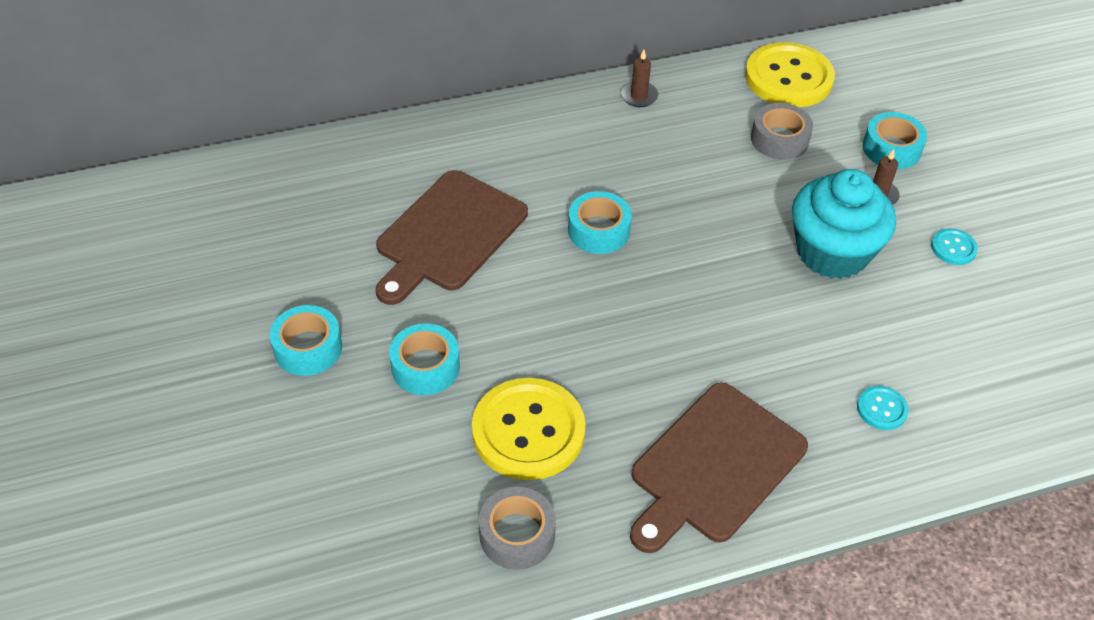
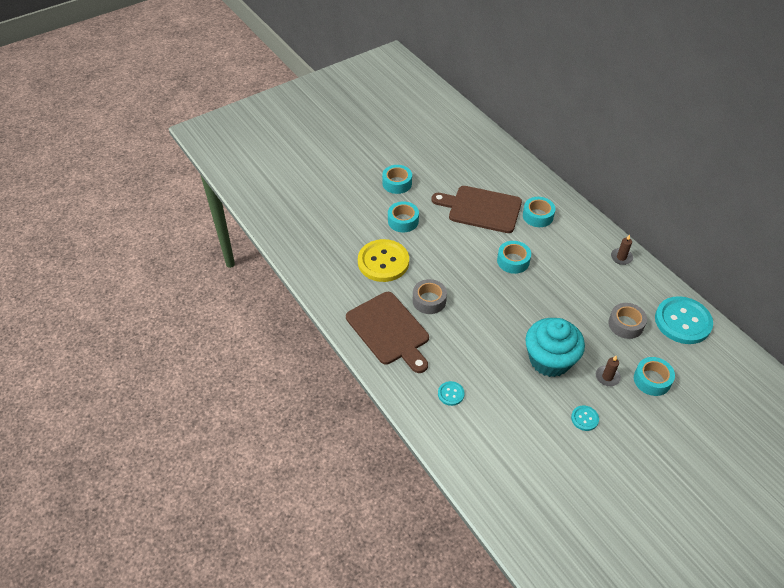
camera: 75 degrees right, 0 degrees up
grey tape [479,487,556,570] -> grey tape moved to [413,279,447,314]
brown cutting board [630,383,808,553] -> brown cutting board turned 150 degrees counterclockwise [346,292,429,373]
yellow button [745,42,835,107] -> turquoise button [655,296,713,344]
none -> turquoise tape [523,197,556,227]

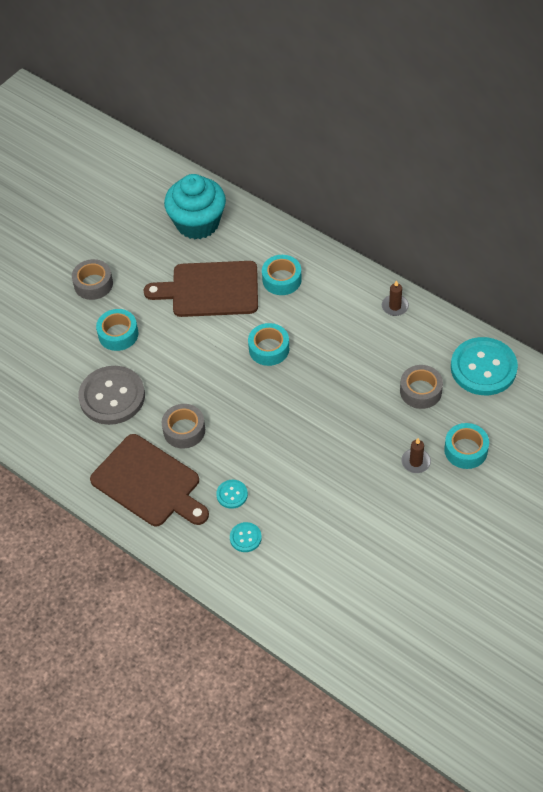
camera: 15 degrees left, 5 degrees up
yellow button [358,239,409,282] -> grey button [78,366,145,425]
turquoise tape [382,165,412,194] -> grey tape [72,259,113,300]
turquoise cupcake [525,318,585,377] -> turquoise cupcake moved to [164,174,226,239]
turquoise button [571,406,599,431] -> turquoise button moved to [216,480,248,509]

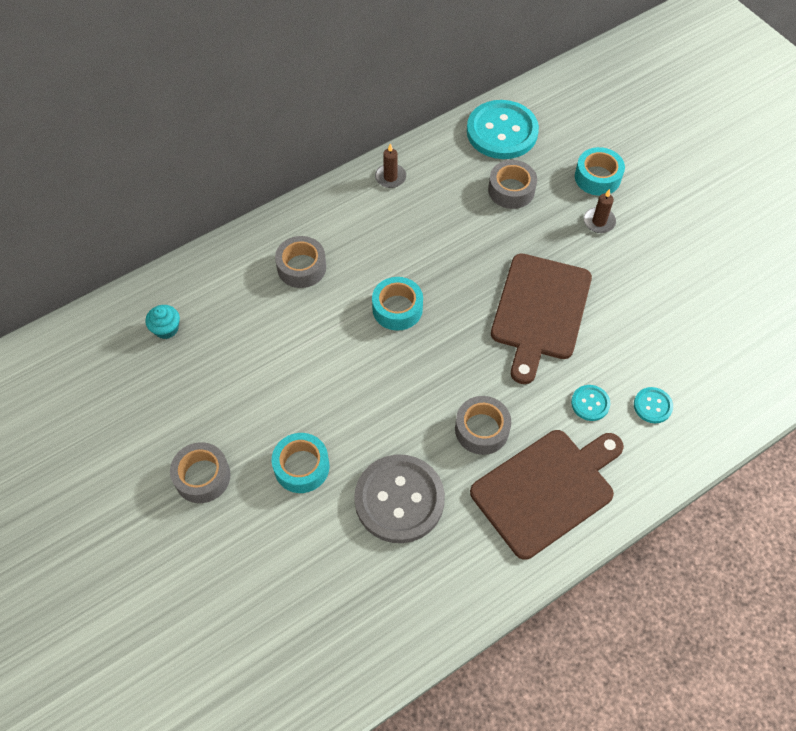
camera: 75 degrees left, 5 degrees up
brown cutting board [144,261,258,317] -> brown cutting board moved to [491,253,592,384]
turquoise cupcake [164,174,226,239] -> turquoise cupcake [145,305,180,339], size x0.41
turquoise tape [262,255,302,295] -> grey tape [275,236,326,288]

